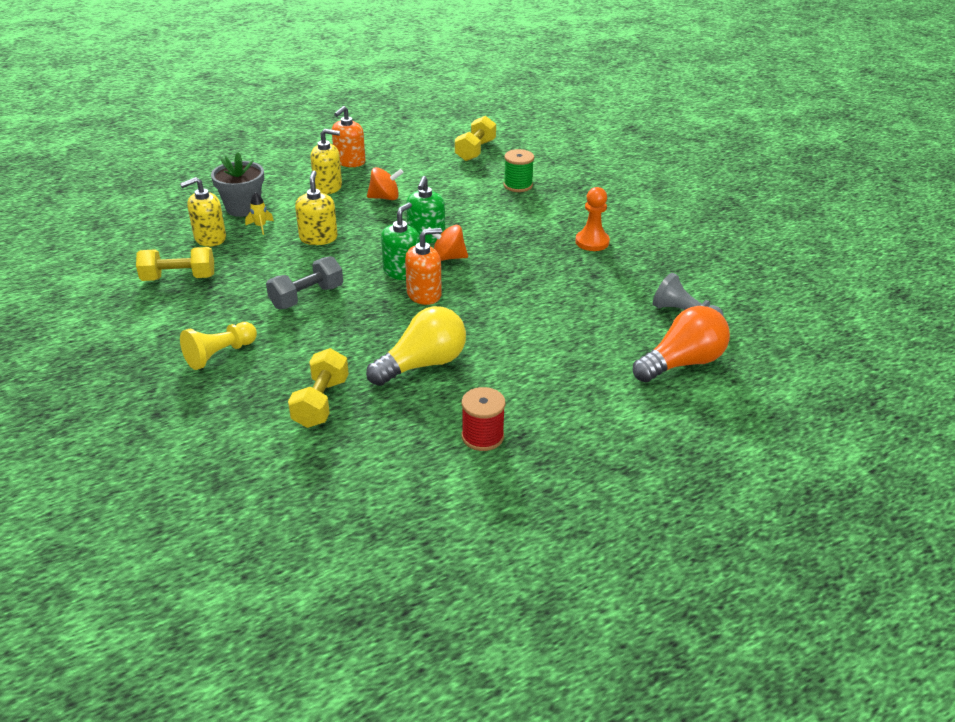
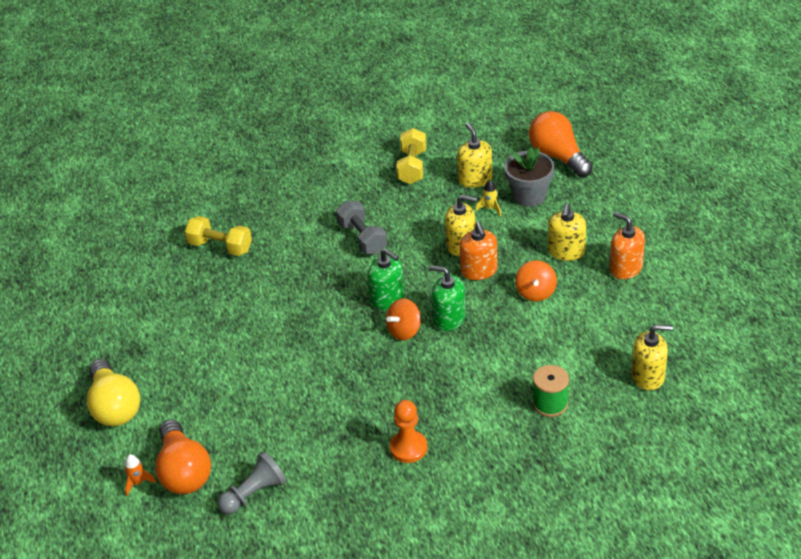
camera: 105 degrees right, 5 degrees up
yellow pawn [180,322,257,370] -> none
yellow light bulb [366,306,466,386] -> yellow light bulb moved to [87,359,140,426]
orange soap dispenser [405,228,442,305] -> orange soap dispenser moved to [459,222,498,280]
orange spinning top [428,225,468,261] -> orange spinning top turned 150 degrees counterclockwise [386,298,421,340]
yellow dumbbell [455,116,496,161] -> yellow soap dispenser [631,324,673,390]
red spool [462,387,505,451] -> none
none -> orange rocket [124,454,156,496]
none -> orange light bulb [529,111,593,177]

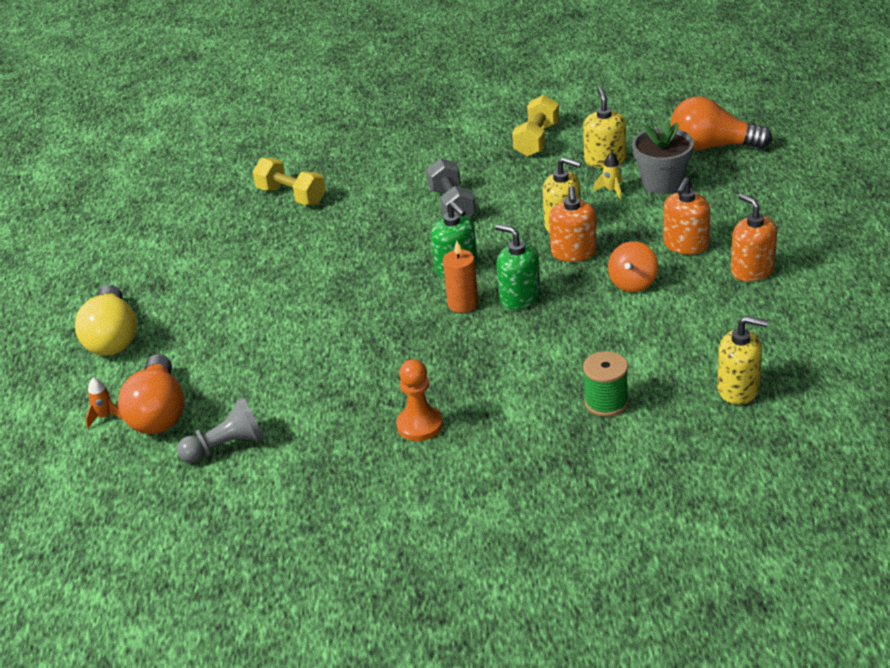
camera: 15 degrees right, 5 degrees down
orange spinning top [386,298,421,340] -> orange candle [443,241,478,313]
orange light bulb [529,111,593,177] -> orange light bulb turned 60 degrees counterclockwise [671,96,772,150]
yellow soap dispenser [548,203,586,261] -> orange soap dispenser [663,177,710,254]

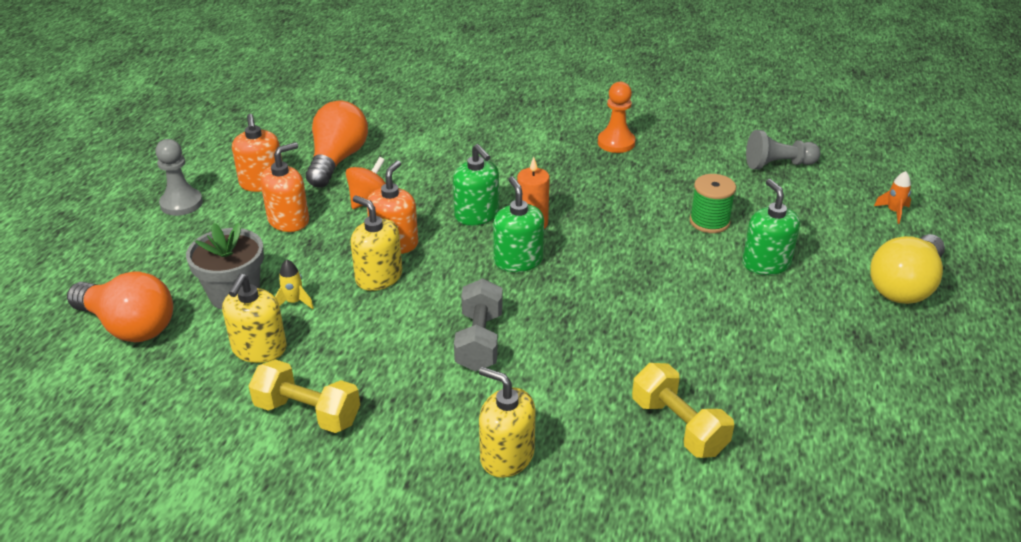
camera: 165 degrees left, 0 degrees up
yellow light bulb [75,285,137,356] -> yellow light bulb turned 150 degrees counterclockwise [870,234,945,304]
orange light bulb [118,354,185,434] -> orange light bulb moved to [306,100,368,187]
yellow dumbbell [512,95,560,157] -> yellow dumbbell turned 75 degrees clockwise [249,359,360,433]
green spool [583,351,629,417] -> green spool moved to [690,174,736,233]
yellow soap dispenser [717,316,768,404] -> yellow soap dispenser moved to [479,367,536,478]
none -> grey pawn [155,139,203,216]
none -> green soap dispenser [742,179,800,275]

